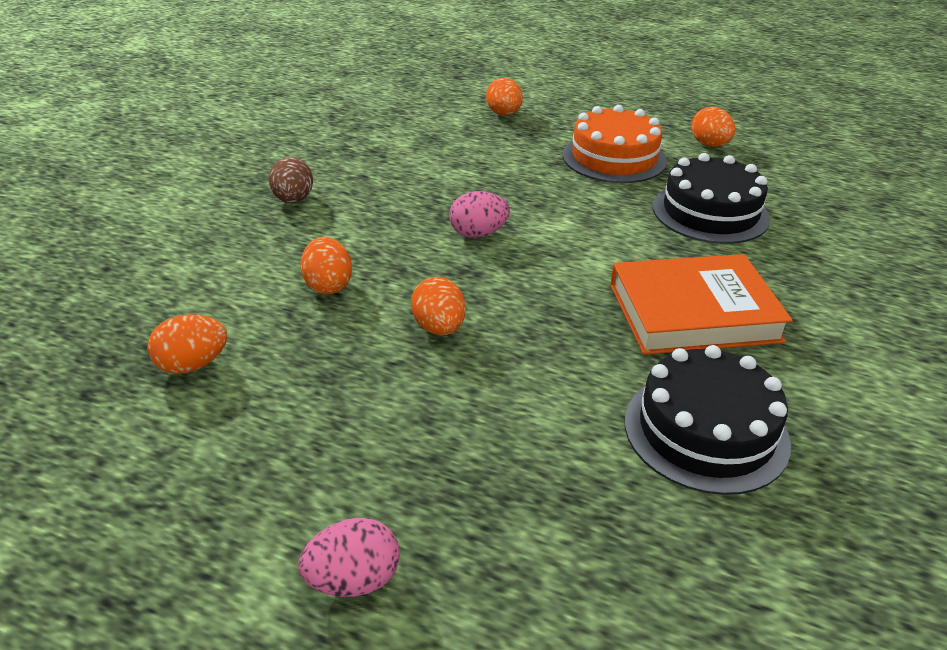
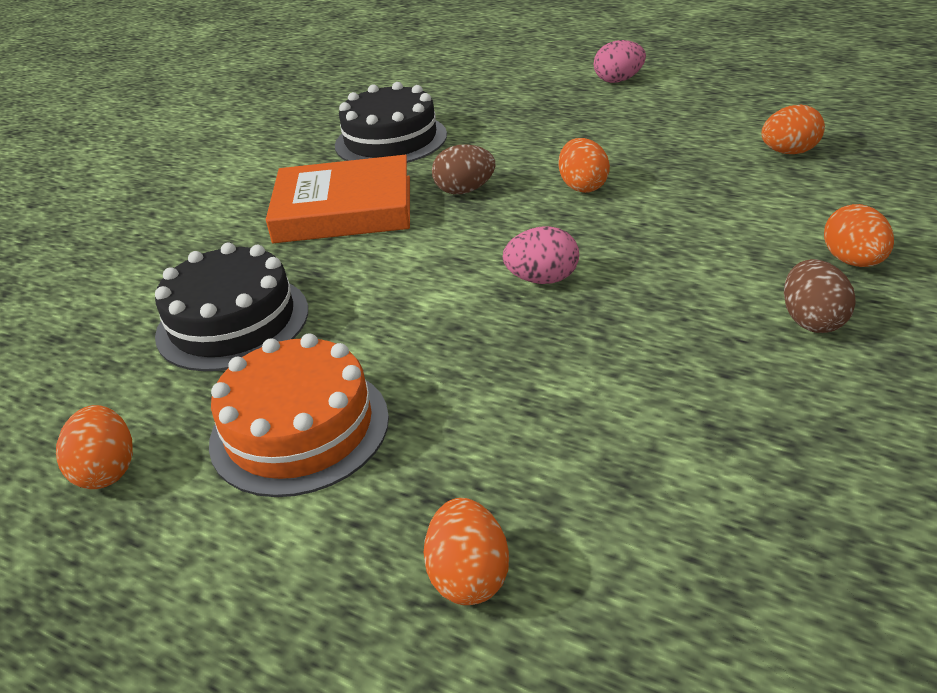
camera: 170 degrees left, 0 degrees up
orange egg [300,237,352,294] -> orange egg moved to [824,204,894,267]
none -> brown egg [432,144,496,194]

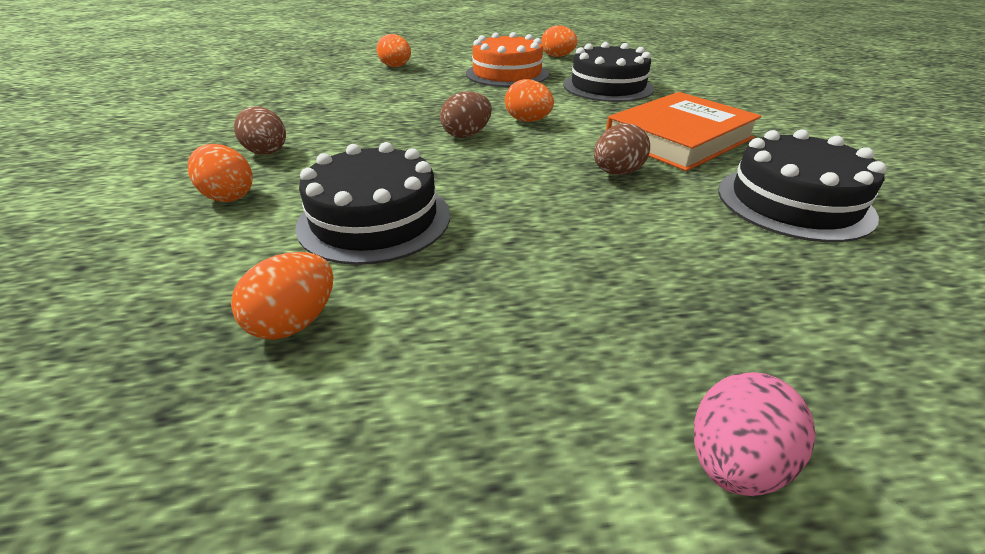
camera: 140 degrees right, 0 degrees up
pink egg [503,226,579,284] -> brown egg [440,91,492,138]
orange egg [559,138,610,193] -> orange egg moved to [505,79,554,122]
none -> black cake [296,142,450,265]

